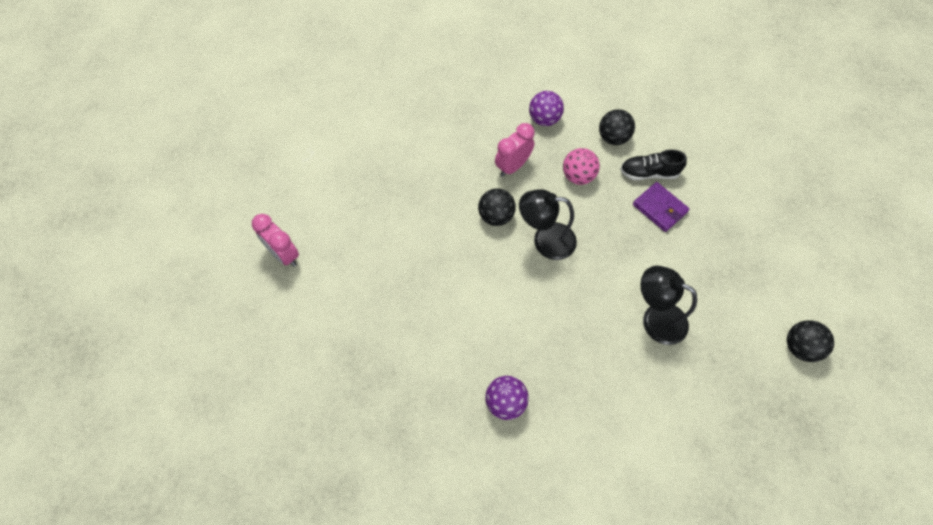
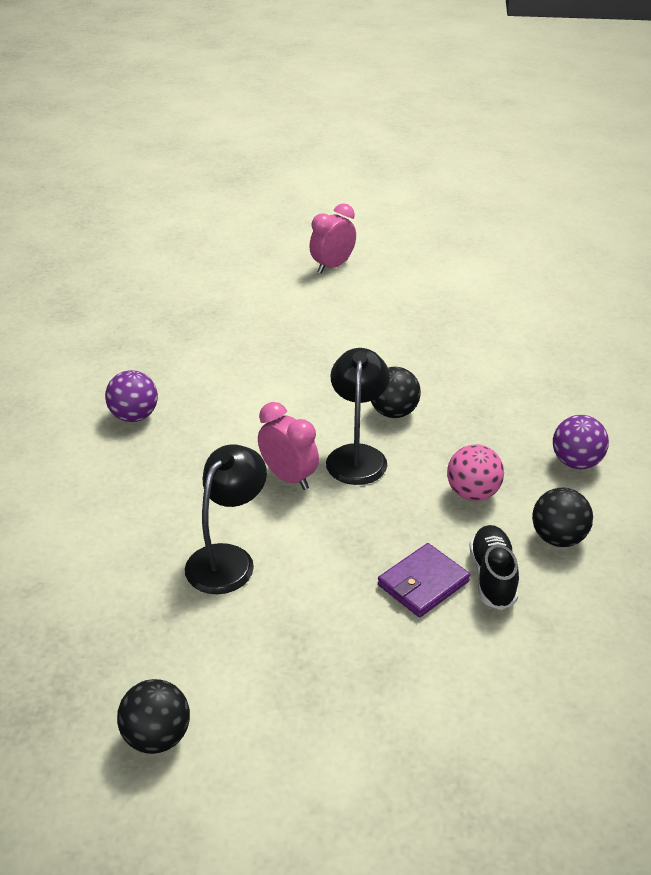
camera: 90 degrees right, 25 degrees down
pink clock [495,123,535,177] -> pink clock moved to [258,402,319,490]

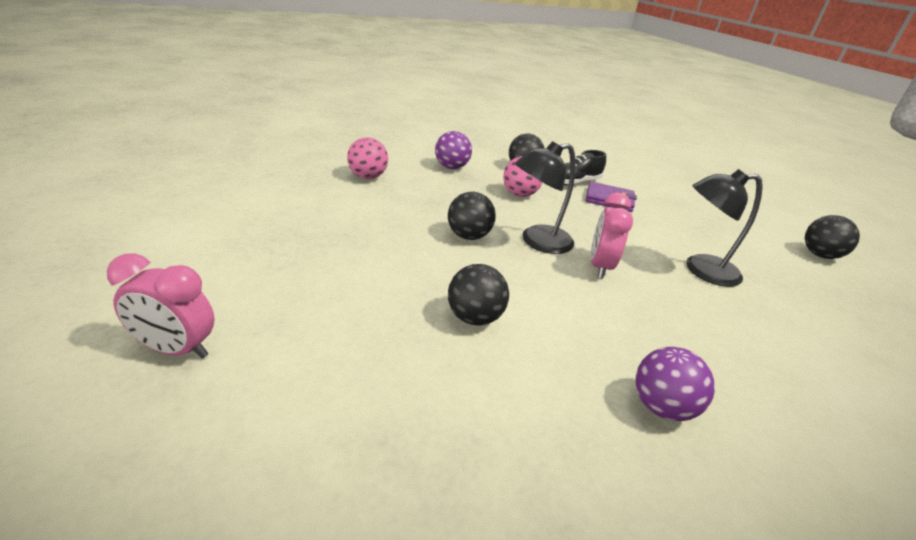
camera: 125 degrees left, 5 degrees down
none -> pink ball [347,138,388,179]
none -> black ball [448,264,509,326]

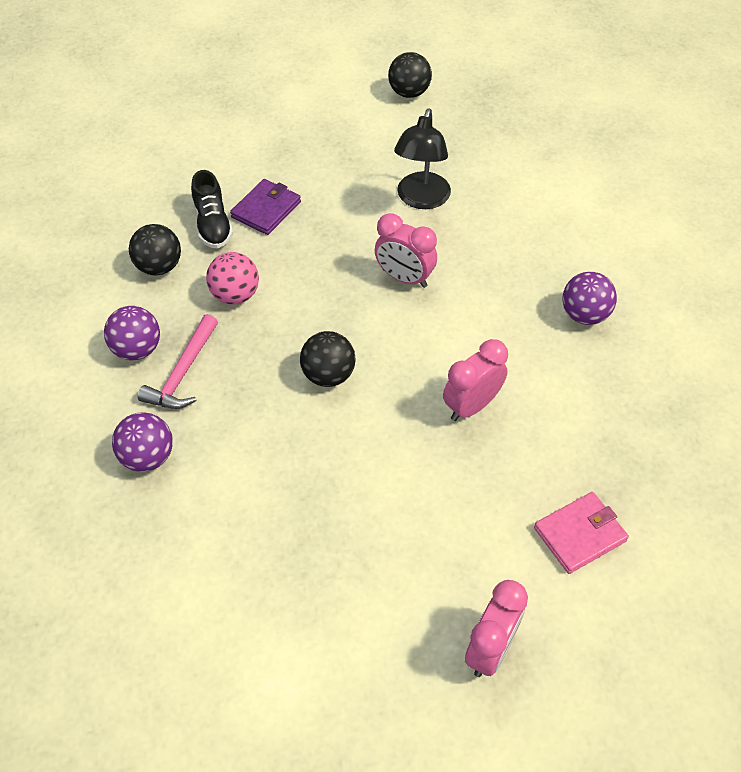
camera: 70 degrees left, 20 degrees up
pink ball [347,138,388,179] -> purple ball [112,413,173,472]
black ball [448,264,509,326] -> pink clock [443,339,508,421]
black lamp [515,141,576,254] -> none
none -> pink hammer [138,314,218,409]
none -> pink wallet [534,492,629,574]

